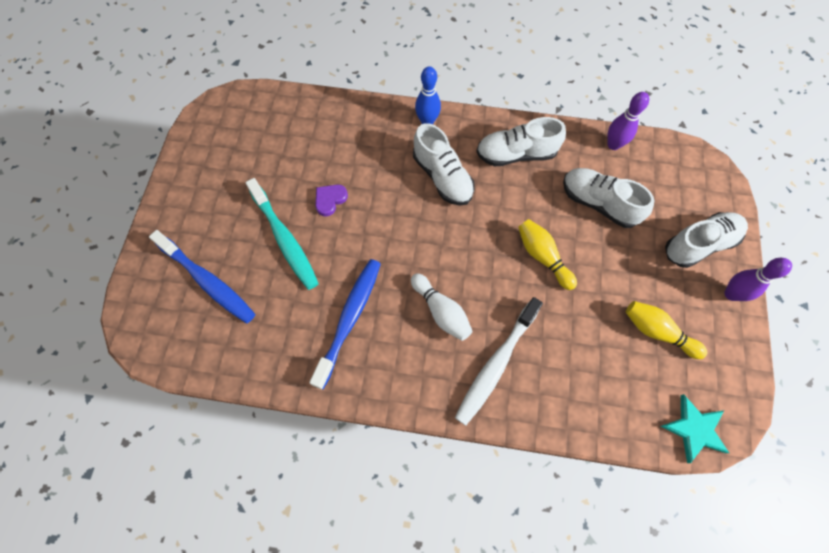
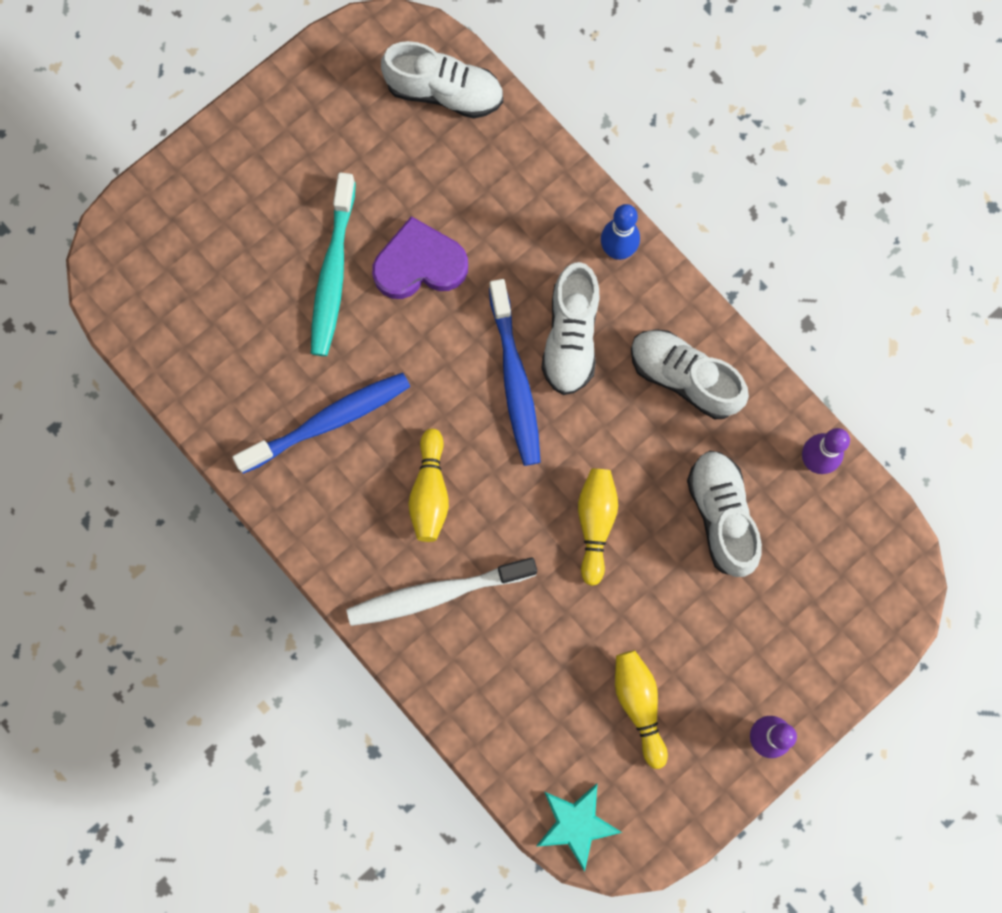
camera: 40 degrees right, 10 degrees up
blue toothbrush [149,230,255,324] -> blue toothbrush moved to [489,279,541,466]
purple heart [315,185,348,217] -> purple heart [372,216,468,299], size x1.79
white bowling pin [411,273,473,341] -> yellow bowling pin [408,429,449,542]
white shoe [665,212,748,268] -> white shoe moved to [381,41,503,119]

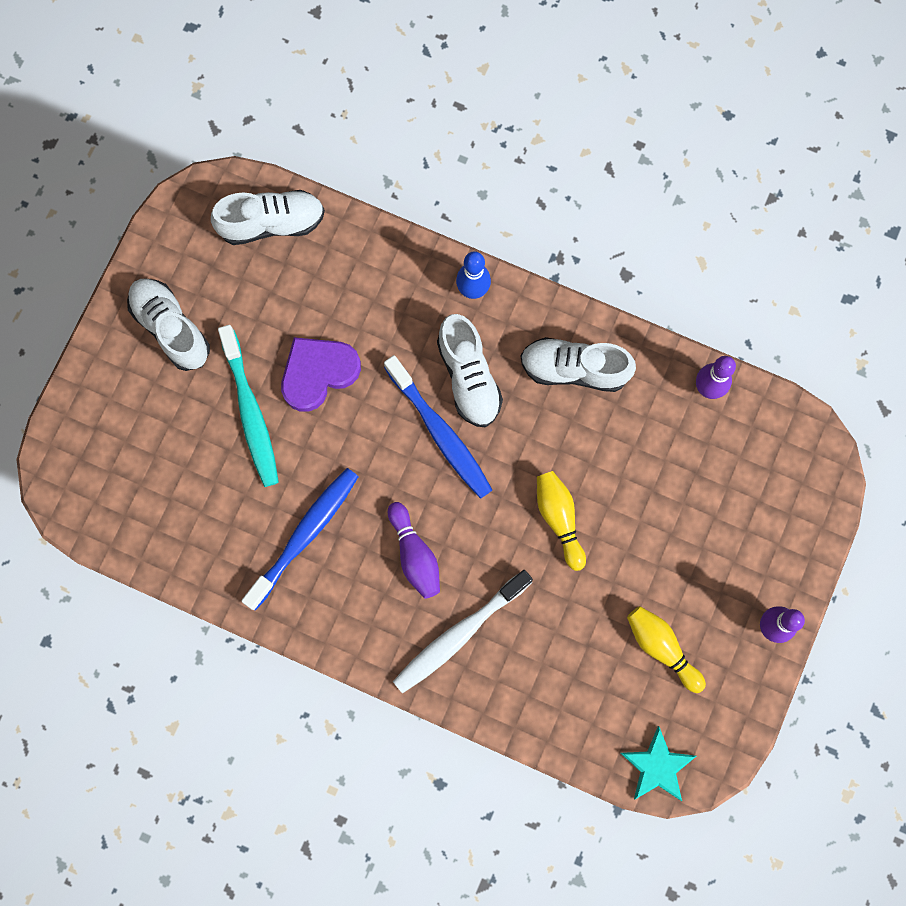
camera: 25 degrees left, 0 degrees up
yellow bowling pin [408,429,449,542] -> purple bowling pin [388,502,440,599]
white shoe [687,450,762,577] -> white shoe moved to [127,278,210,371]

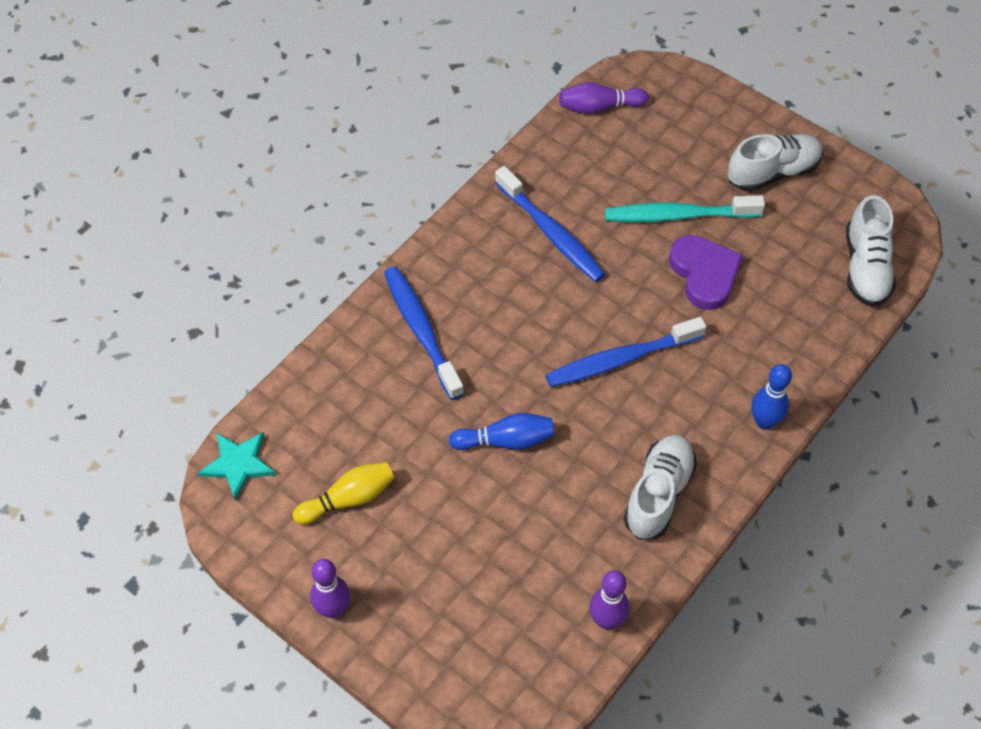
camera: 105 degrees right, 20 degrees down
purple bowling pin [388,502,440,599] -> purple bowling pin moved to [559,82,649,114]
white toothbrush [393,570,533,693] -> blue toothbrush [384,266,464,400]
white shoe [437,314,503,427] -> none
yellow bowling pin [537,471,586,571] -> blue bowling pin [449,413,554,450]

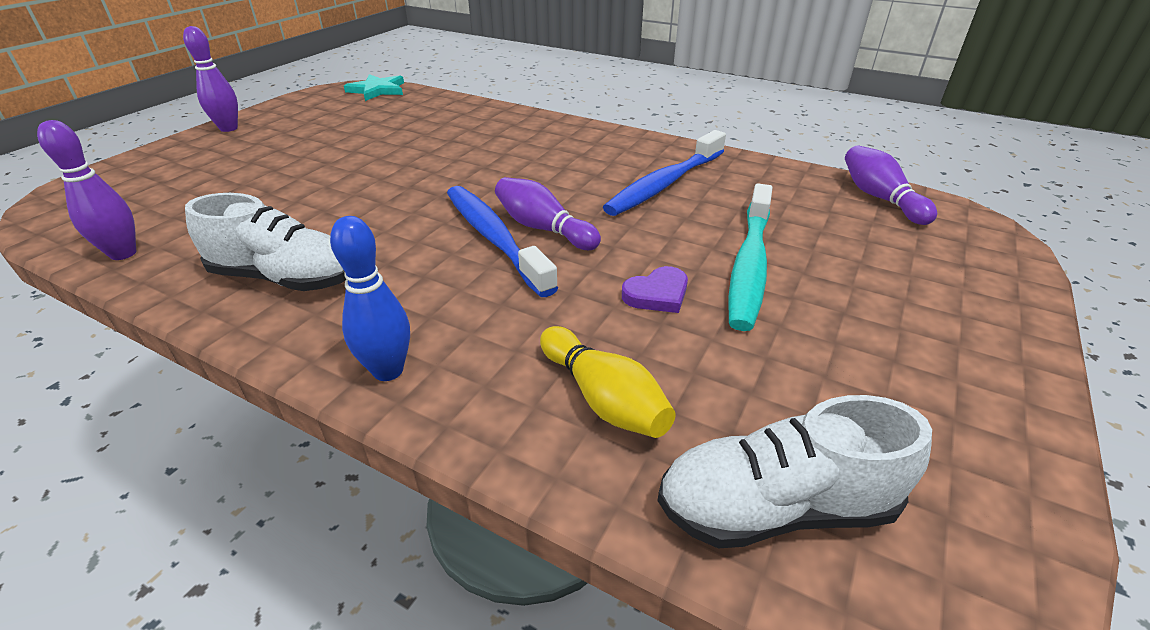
camera: 80 degrees right, 20 degrees down
yellow bowling pin [293,462,395,525] -> yellow bowling pin moved to [540,326,675,438]
blue toothbrush [384,266,464,400] -> none
blue bowling pin [449,413,554,450] -> none
turquoise toothbrush [605,195,765,222] -> turquoise toothbrush turned 150 degrees counterclockwise [728,183,772,331]
purple heart [669,235,743,310] -> purple heart [622,266,688,313], size x0.56
white shoe [728,134,823,192] -> none
none -> purple bowling pin [495,177,601,250]

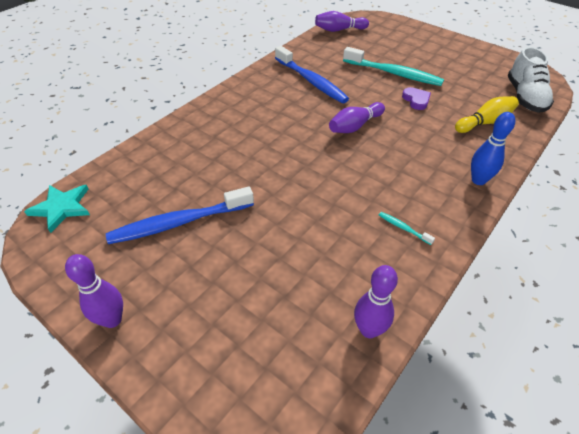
camera: 80 degrees left, 10 degrees up
white shoe [185,193,346,291] -> turquoise toothbrush [379,212,435,245]
blue toothbrush [447,186,558,297] -> blue toothbrush moved to [106,186,254,244]

